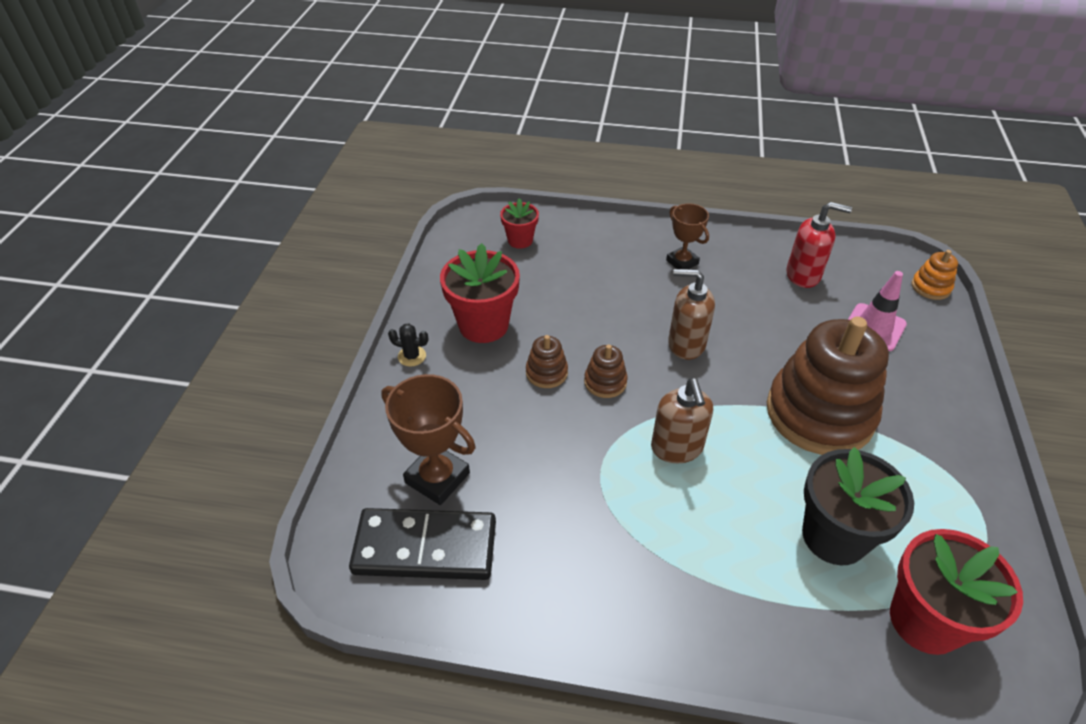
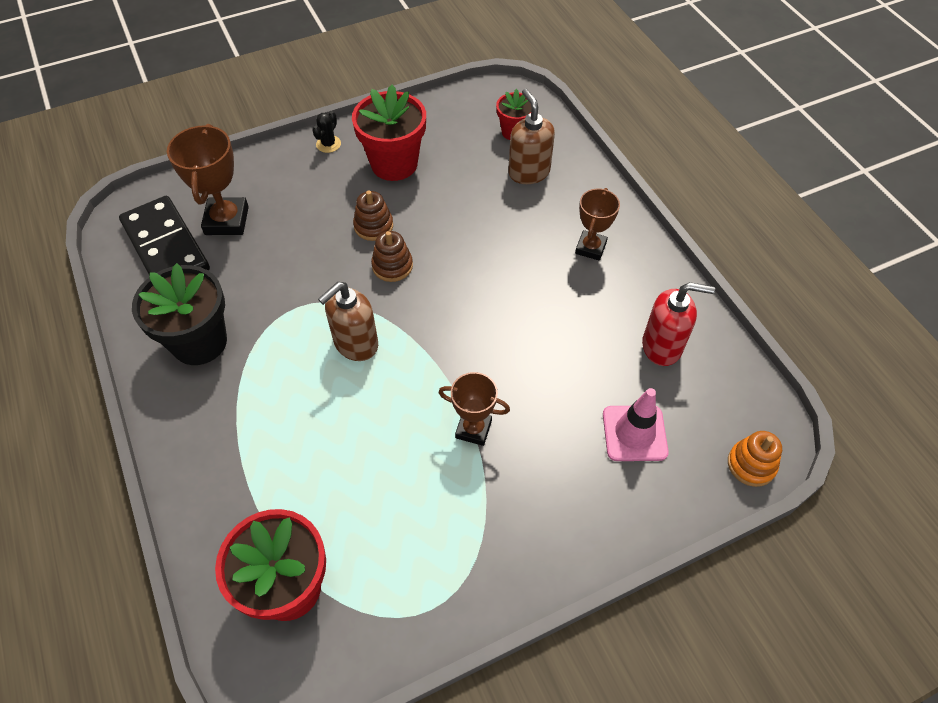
camera: 55 degrees right, 10 degrees up
black cactus [388,324,428,367] -> black cactus turned 45 degrees clockwise [312,111,341,153]
brown soap dispenser [668,269,715,360] -> brown soap dispenser moved to [508,89,555,184]
brown stacking toy [767,317,889,455] -> brown trophy [438,372,510,446]
red soap dispenser [787,202,852,288] -> red soap dispenser turned 60 degrees counterclockwise [642,282,715,366]
black flower pot [802,447,914,565] -> black flower pot moved to [132,263,227,365]

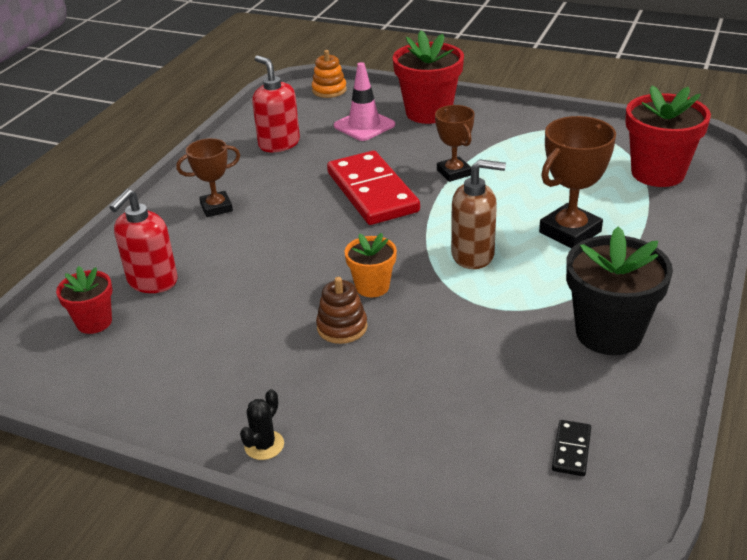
camera: 130 degrees left, 20 degrees down
black domino [119,196,210,276] -> black domino [552,420,591,476], size x0.41
brown trophy [167,124,249,235] -> brown trophy moved to [539,116,616,248]
black cactus [312,111,341,153] -> black cactus turned 45 degrees counterclockwise [240,389,284,460]
red flower pot [352,85,426,181] -> red flower pot moved to [393,30,464,124]
brown stacking toy [371,231,413,282] -> orange flower pot [345,233,397,297]
brown soap dispenser [508,89,555,184] -> red soap dispenser [109,189,178,293]
none -> red domino [327,151,420,225]

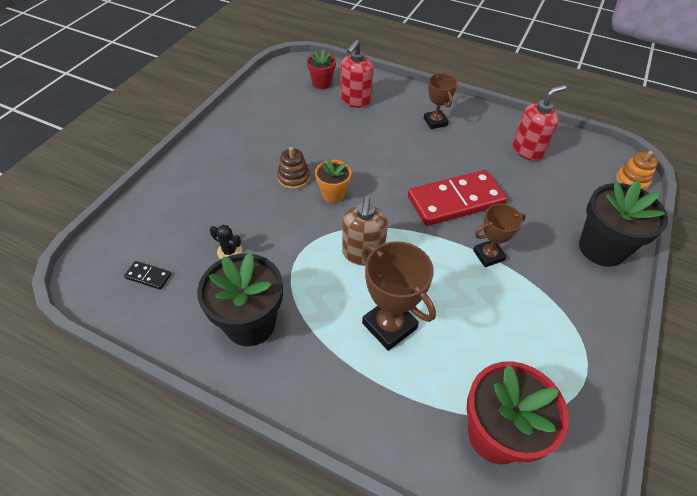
camera: 90 degrees right, 15 degrees up
red soap dispenser [109,189,178,293] -> red soap dispenser turned 90 degrees counterclockwise [341,40,373,108]
black cactus [240,389,284,460] -> black cactus moved to [210,225,242,259]
pink traffic cone [334,62,395,141] -> none
red flower pot [393,30,464,124] -> black flower pot [579,180,668,267]

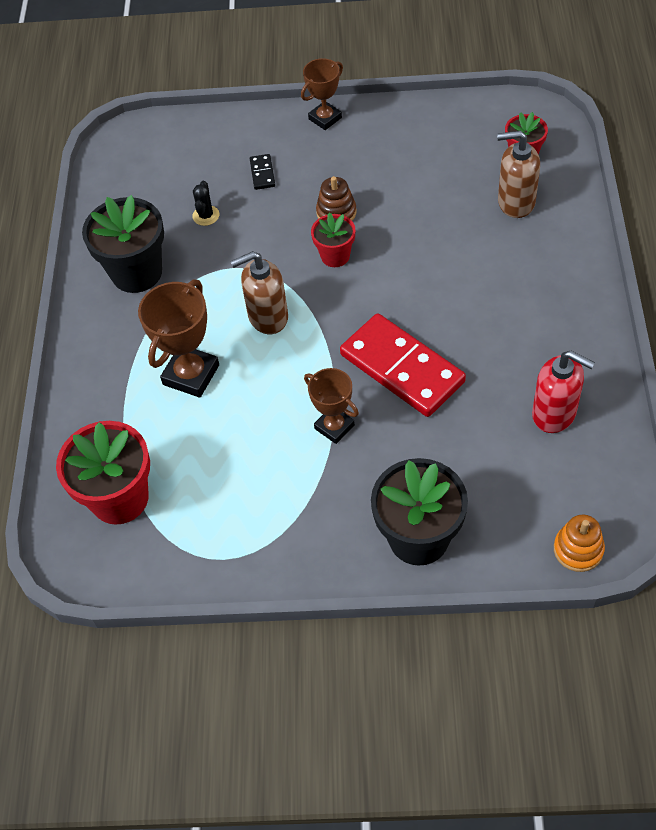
camera: 70 degrees right, 5 degrees up
black domino [124,261,171,290] -> black domino moved to [250,154,275,190]
orange flower pot [315,158,351,203] -> red flower pot [311,213,355,267]
red soap dispenser [341,40,373,108] -> brown soap dispenser [497,131,540,218]
brown trophy [424,73,458,129] -> brown trophy moved to [301,58,343,130]

